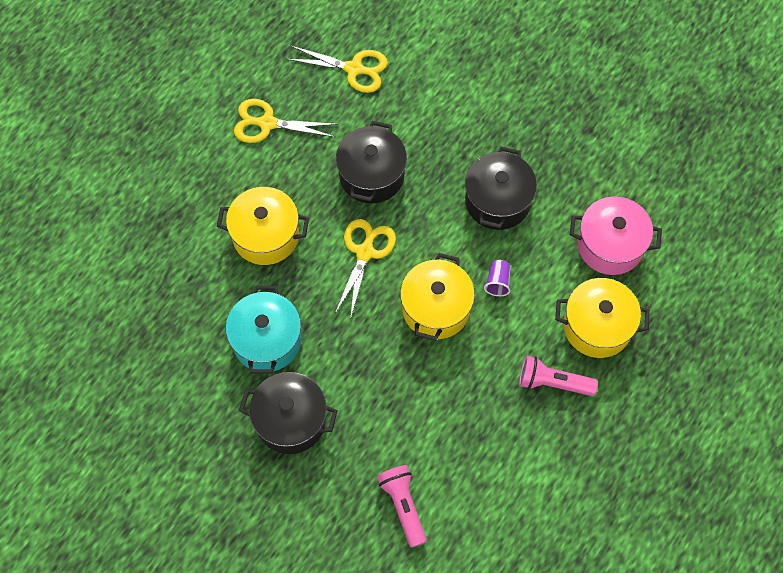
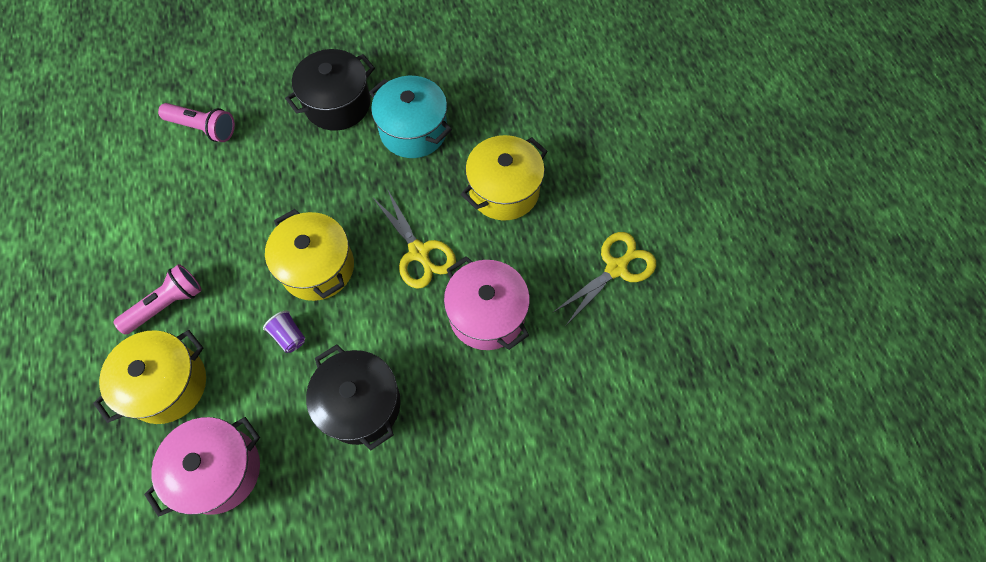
camera: 130 degrees right, 0 degrees up
yellow scissors [287,46,388,93] -> none
black pot [336,121,407,203] -> pink pot [444,256,530,350]

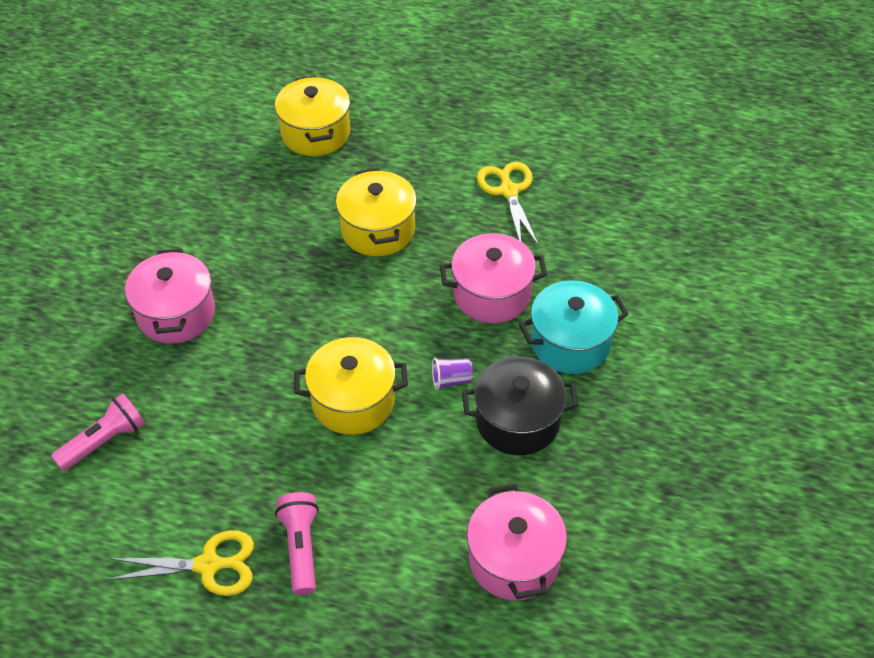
camera: 60 degrees left, 15 degrees down
yellow pot [93,330,206,424] -> yellow pot moved to [275,76,350,156]
purple cup [263,310,305,353] -> purple cup moved to [432,358,473,390]
black pot [285,49,375,131] -> pink pot [125,248,215,343]
turquoise pot [369,76,452,158] -> turquoise pot moved to [519,280,629,374]
yellow scissors [373,189,456,289] -> yellow scissors moved to [107,530,254,596]

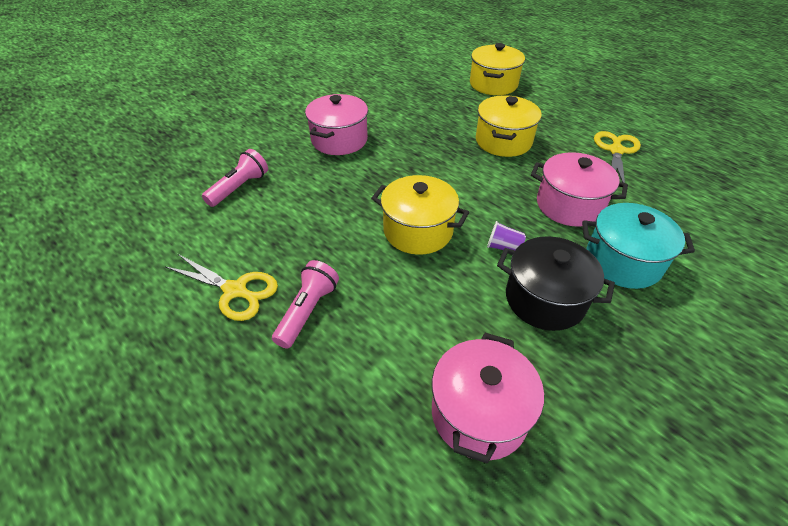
camera: 30 degrees right, 5 degrees down
pink flashlight [51,393,145,471] -> pink flashlight turned 45 degrees counterclockwise [202,149,268,207]

